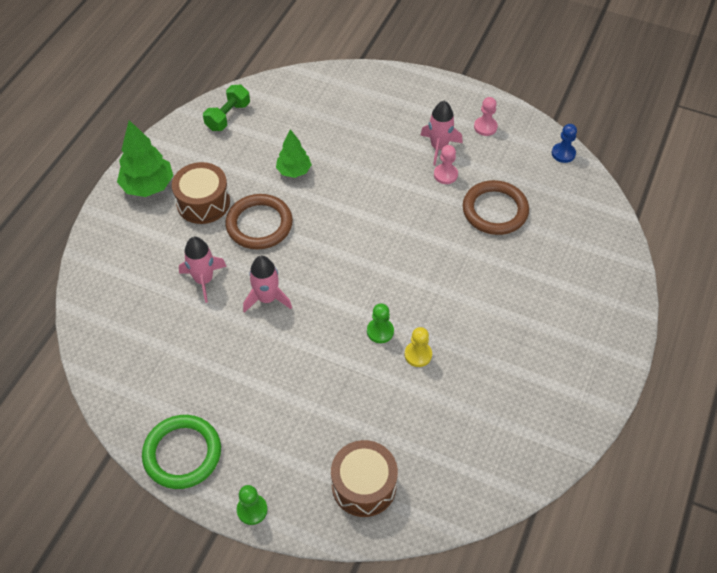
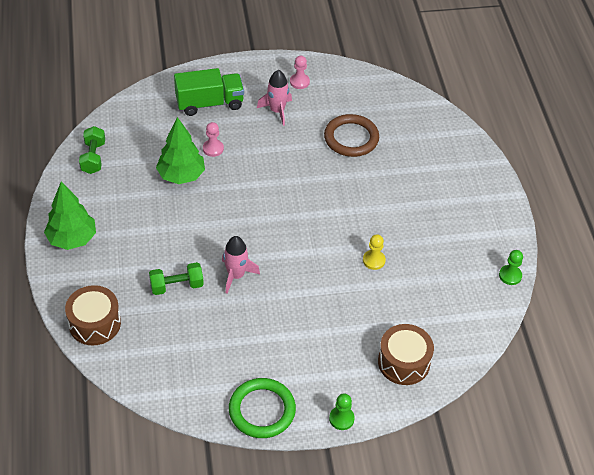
camera: 35 degrees left, 5 degrees down
brown drum [172,162,230,224] -> brown drum moved to [65,285,121,345]
pink rocket [179,237,227,303] -> green dumbbell [149,262,204,295]
brown ring [225,194,293,249] -> none
green tree [276,129,312,178] -> green tree [156,117,205,184], size x1.54
green pawn [367,303,394,343] -> green pawn moved to [499,250,523,285]
pink pawn [434,145,458,184] -> pink pawn moved to [203,122,224,157]
blue pawn [552,124,577,163] -> none
none -> green truck [174,68,244,116]

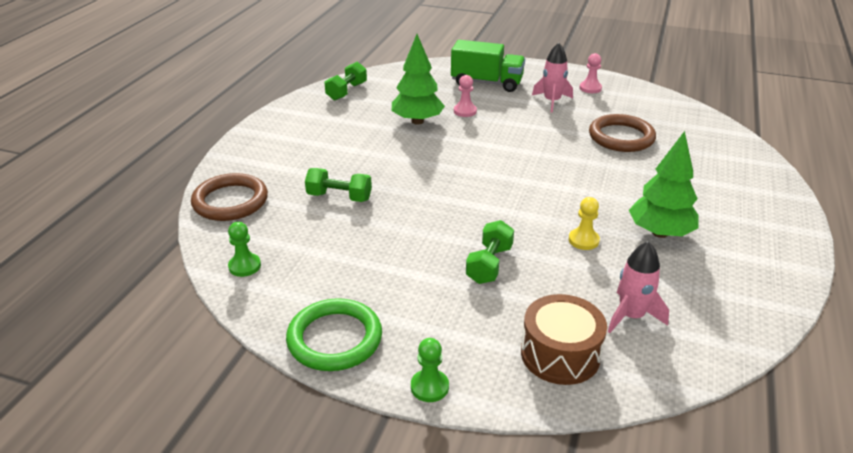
camera: 30 degrees right, 15 degrees down
green tree [44,182,96,250] -> green tree moved to [629,131,698,238]
brown drum [65,285,121,345] -> brown ring [191,173,268,221]
pink rocket [222,236,260,294] -> pink rocket moved to [608,241,669,333]
green pawn [499,250,523,285] -> green pawn moved to [228,222,261,277]
none -> green dumbbell [466,220,514,284]

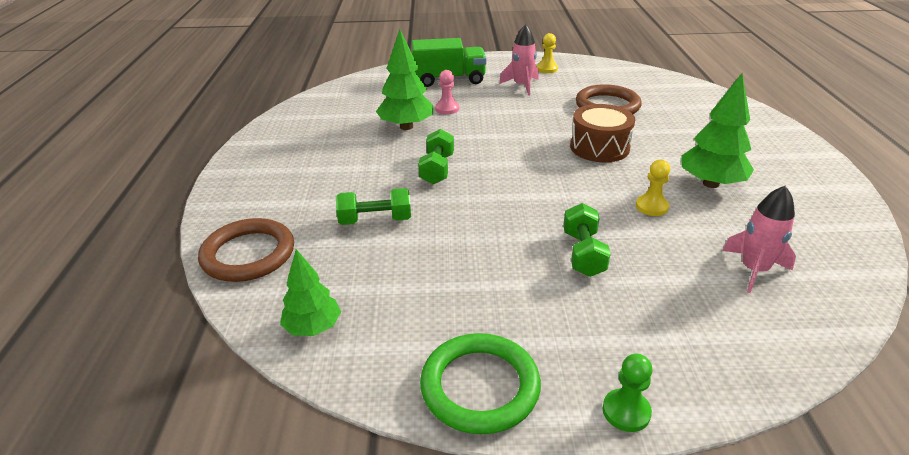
camera: 20 degrees left, 0 degrees up
green pawn [228,222,261,277] -> green tree [280,249,341,336]
green dumbbell [325,62,367,100] -> green dumbbell moved to [418,129,454,184]
brown drum [521,294,607,385] -> brown drum moved to [570,104,635,162]
pink pawn [579,53,602,93] -> yellow pawn [537,33,558,73]

